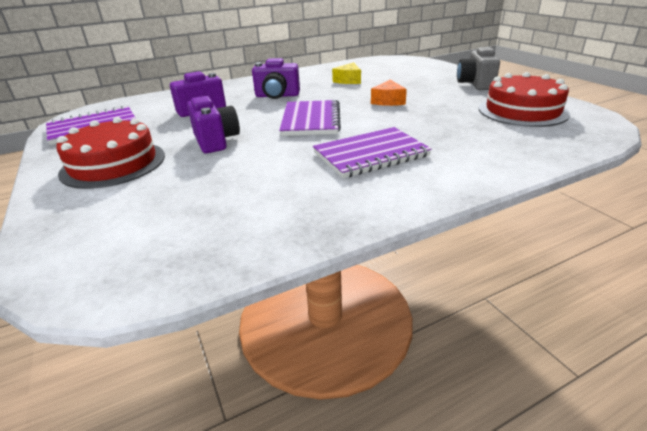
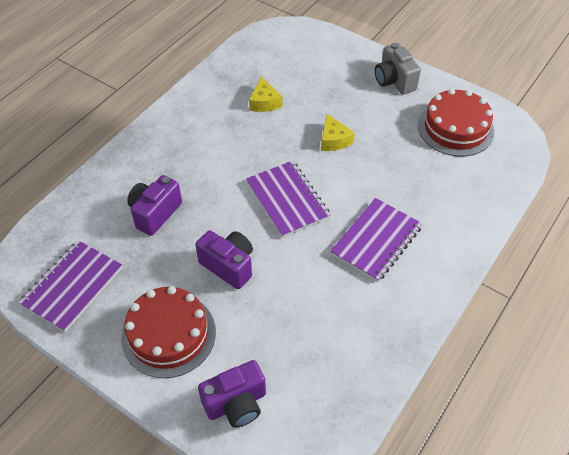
camera: 30 degrees left, 20 degrees up
purple camera [252,58,300,99] -> purple camera moved to [198,360,266,428]
orange cheese [371,79,407,106] -> yellow cheese [321,114,355,151]

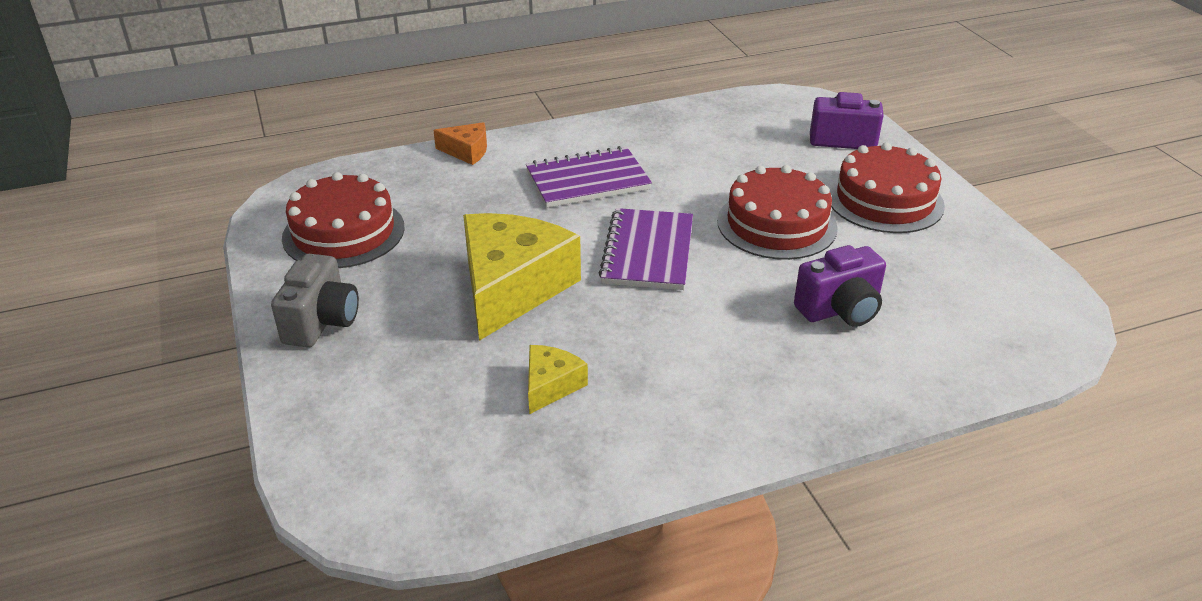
camera: 145 degrees left, 15 degrees down
purple notebook [18,240,122,332] -> none
purple camera [195,230,253,289] -> red cake [717,165,838,260]
yellow cheese [321,114,355,151] -> yellow cheese [463,213,581,341], size x2.13
none -> orange cheese [433,122,487,165]

